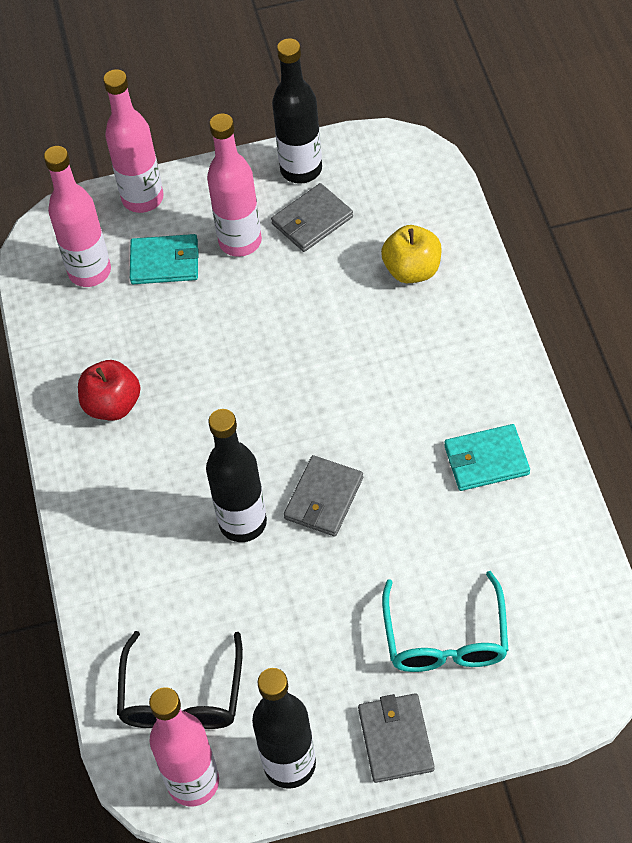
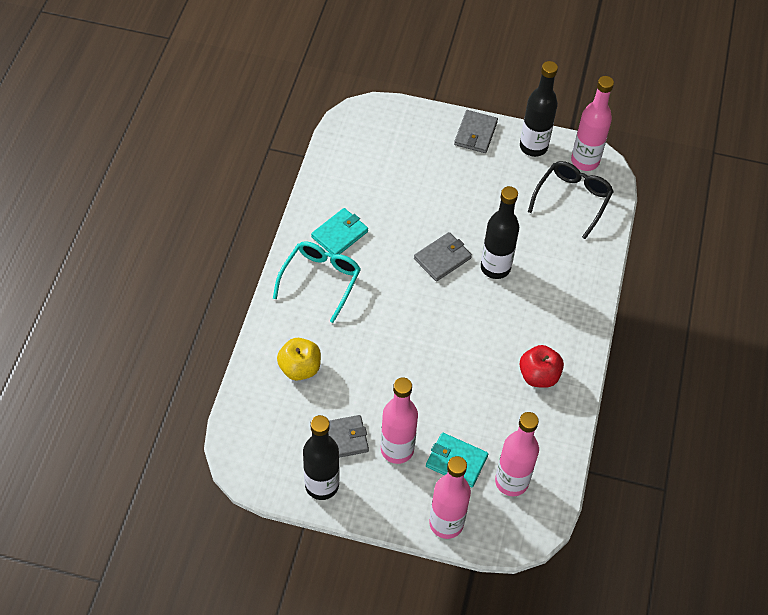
camera: 160 degrees left, 0 degrees up
turquoise glasses [382,571,508,672] -> turquoise glasses moved to [273,241,361,323]
turquoise wallet [444,424,530,491] -> turquoise wallet turned 60 degrees counterclockwise [311,208,368,255]

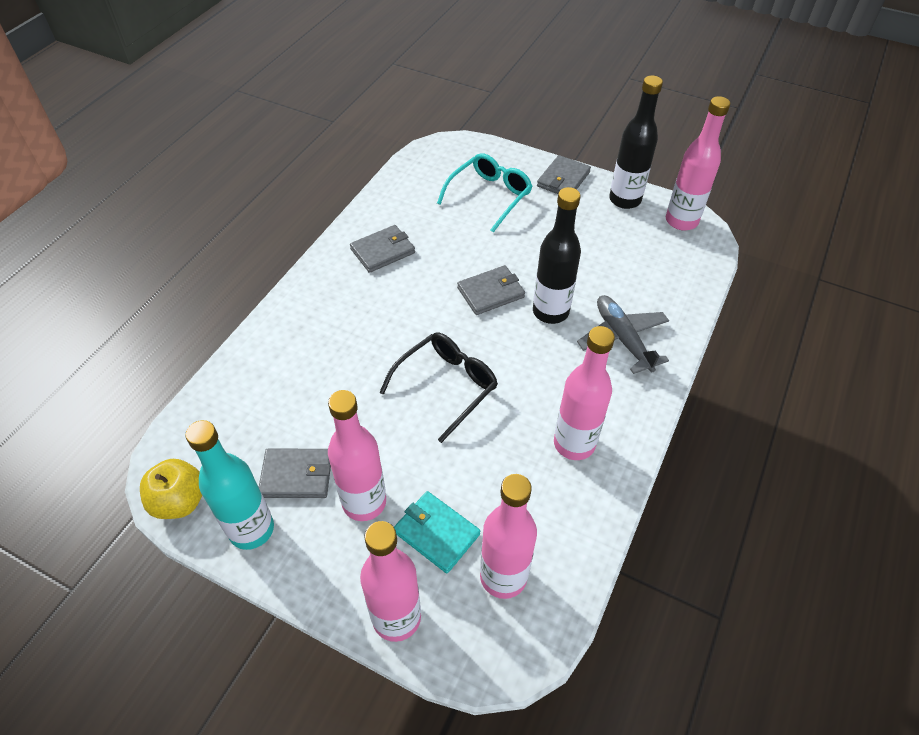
camera: 15 degrees right, 5 degrees down
turquoise glasses [273,241,361,323] -> turquoise glasses moved to [437,153,532,233]
yellow apple [277,338,321,381] -> yellow apple moved to [140,459,202,519]
black bottle [303,415,339,500] -> turquoise bottle [185,420,274,550]
turquoise wallet [311,208,368,255] -> grey wallet [350,225,415,273]
red apple [519,345,564,388] -> pink bottle [554,326,615,460]
black glasses [528,161,614,239] -> black glasses moved to [379,332,498,443]
none -> grey plane [577,295,669,374]

